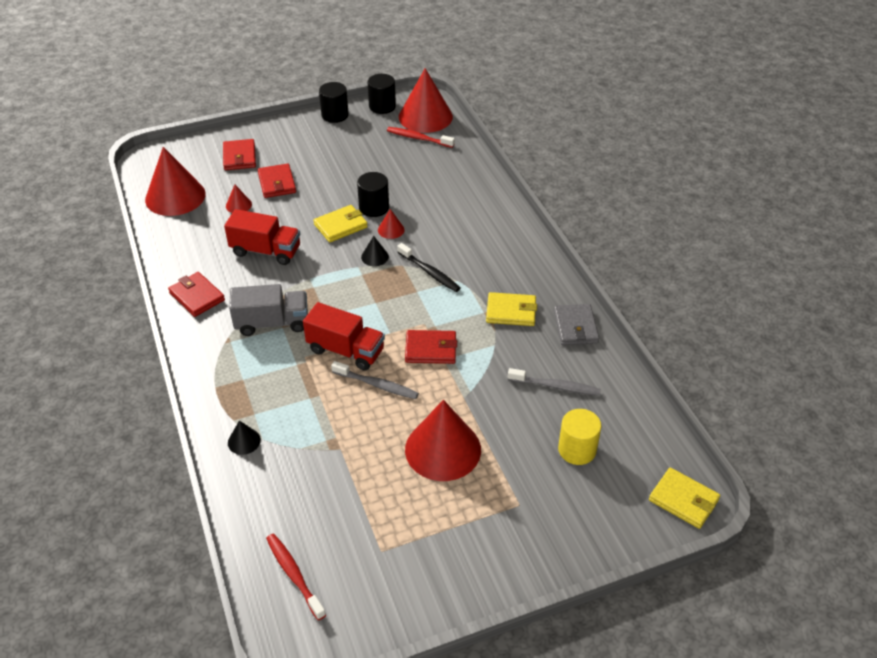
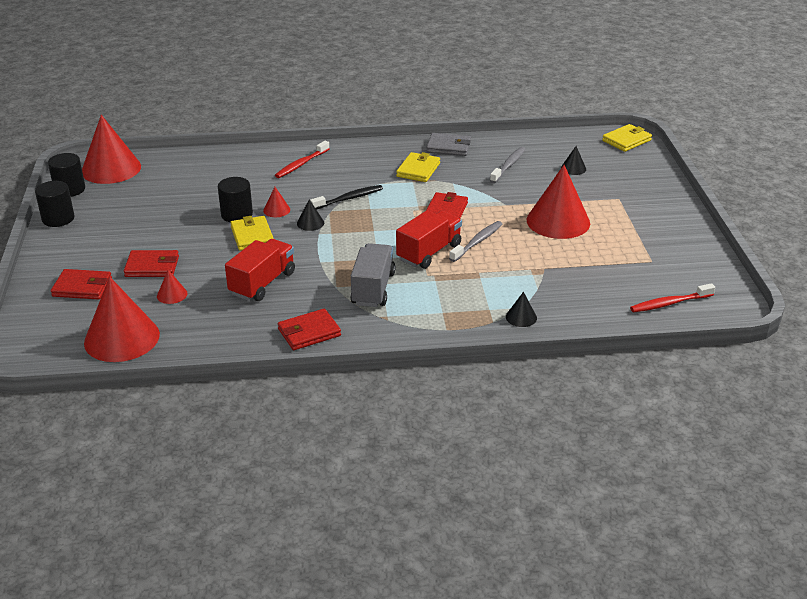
camera: 75 degrees left, 10 degrees down
red toothbrush [387,127,455,148] -> red toothbrush moved to [275,141,330,178]
yellow cylinder [558,409,601,465] -> black cone [561,146,586,175]

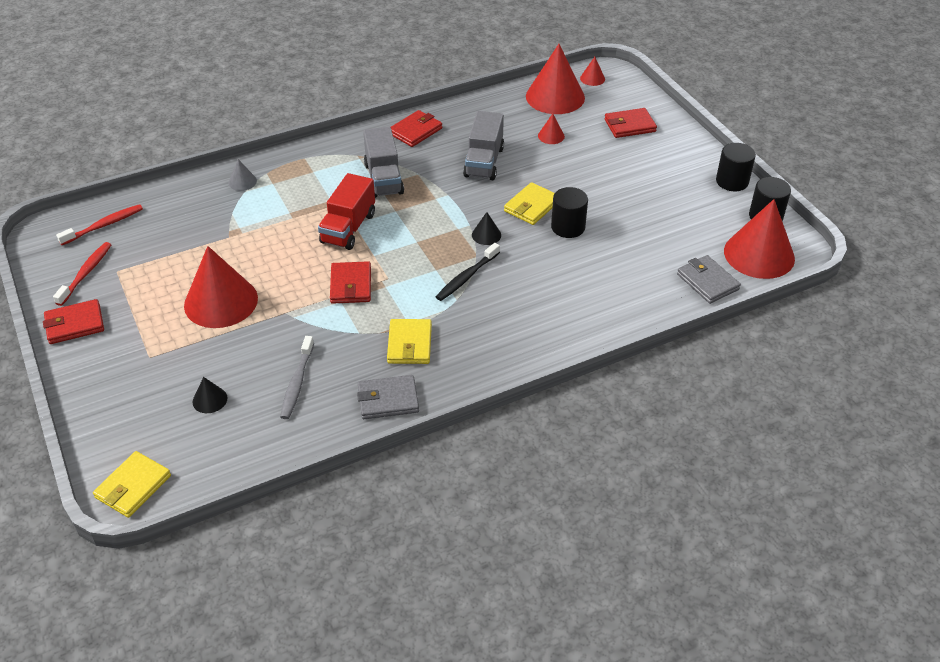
camera: 160 degrees right, 10 degrees up
red wallet [124,250,179,277] -> red wallet moved to [43,299,104,344]
red truck [225,239,295,301] -> grey truck [463,111,504,180]
yellow wallet [230,216,274,251] -> yellow wallet turned 75 degrees clockwise [504,182,555,225]
red cone [263,187,290,217] -> red cone moved to [580,57,605,86]
red toothbrush [275,141,330,178] -> red toothbrush moved to [53,242,111,306]
grey toothbrush [449,221,503,262] -> none
black cone [506,292,537,327] -> grey cone [228,159,257,191]
none -> grey wallet [677,255,741,304]

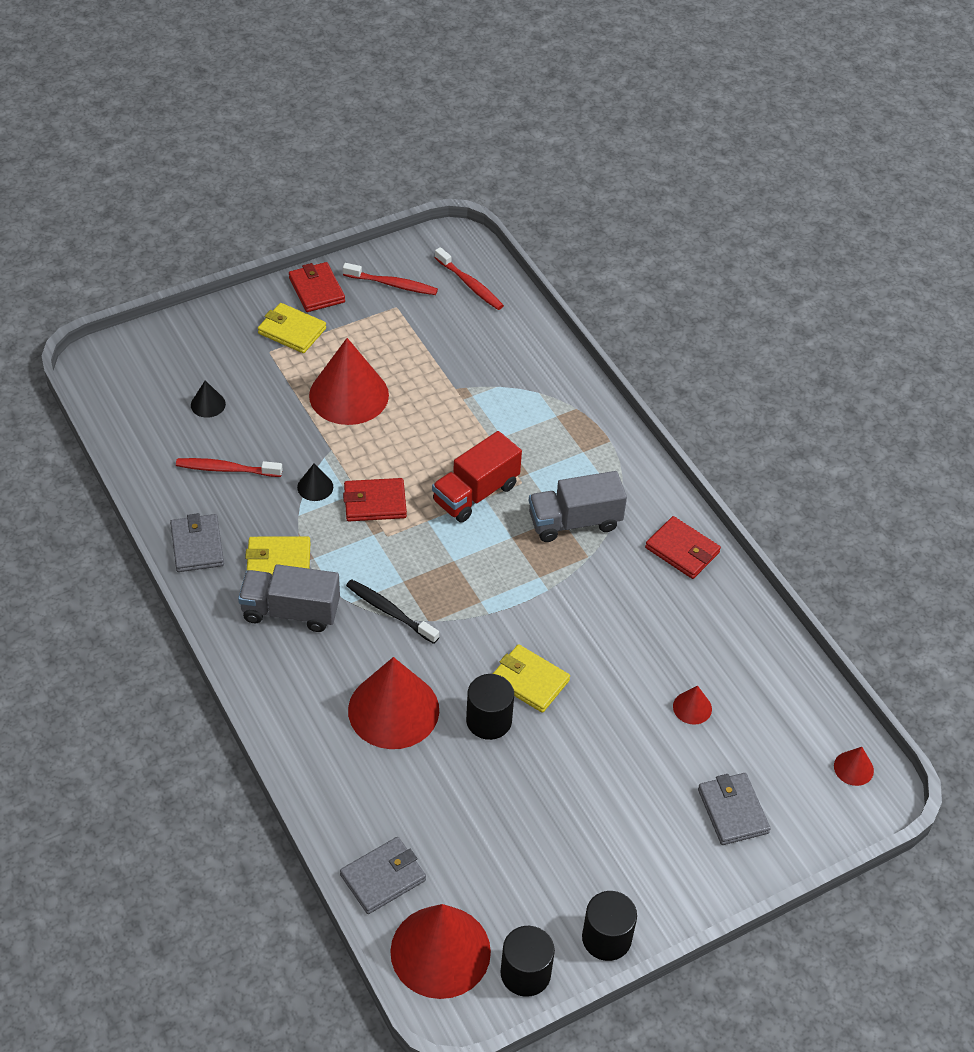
camera: 85 degrees right, 5 degrees up
yellow wallet [93,451,171,518] -> yellow wallet moved to [258,303,326,353]
grey cone [228,159,257,191] -> none
grey toothbrush [280,336,314,419] -> red toothbrush [176,458,283,477]
red truck [318,173,375,250] -> red truck turned 60 degrees counterclockwise [432,431,522,523]
grey truck [463,111,504,180] -> grey truck moved to [238,564,340,632]
black cone [472,212,501,245] -> black cone moved to [297,464,333,501]
red cone [526,44,585,114] -> red cone moved to [348,657,439,749]
red wallet [604,108,657,138] -> grey wallet [698,773,771,845]

